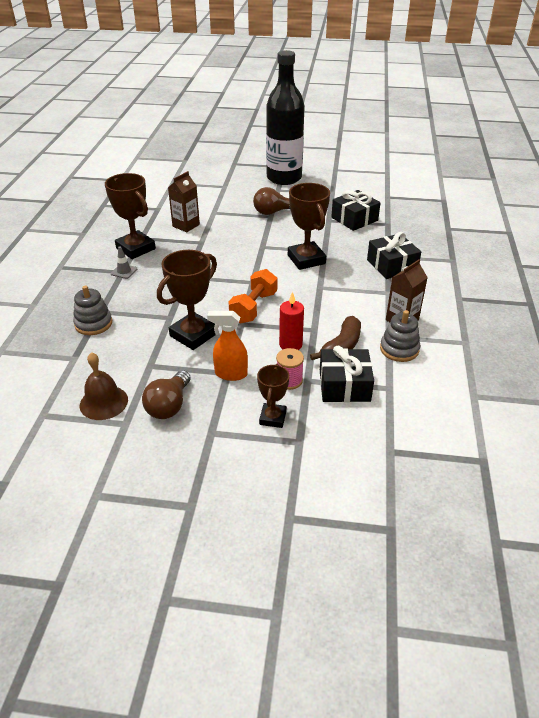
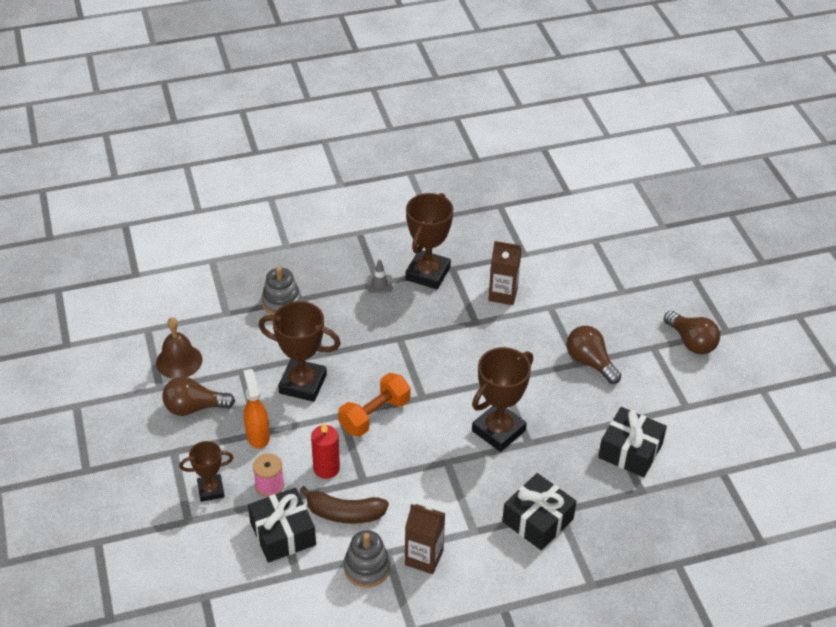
camera: 65 degrees right, 5 degrees up
orange dumbbell [229,269,277,323] -> orange dumbbell turned 45 degrees counterclockwise [338,373,411,437]
black bottle [266,50,305,185] -> brown light bulb [664,311,720,354]

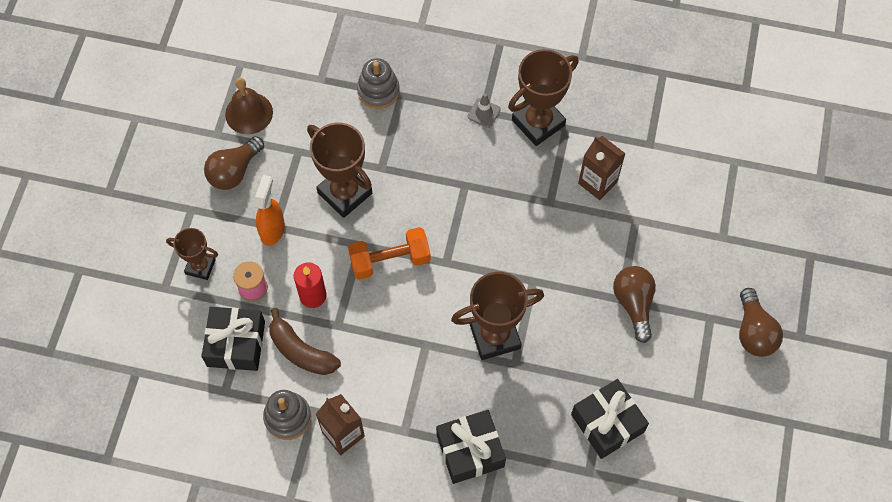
camera: 30 degrees right, 20 degrees up
brown light bulb [162,377,235,416] -> brown light bulb turned 75 degrees counterclockwise [204,136,264,190]

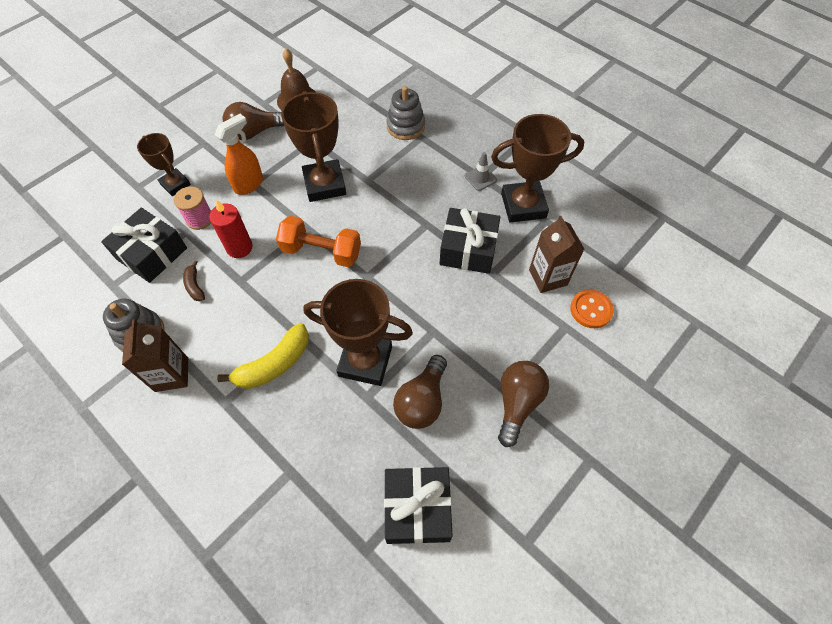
camera: 30 degrees right, 5 degrees down
brown banana [269,308,341,375] -> brown banana [183,261,205,301], size x0.53
black gift [436,410,506,484] -> black gift moved to [439,208,500,274]
brown light bulb [739,288,783,357] -> brown light bulb moved to [393,355,447,429]
none -> yellow banana [217,323,309,389]
none -> orange button [570,289,614,328]

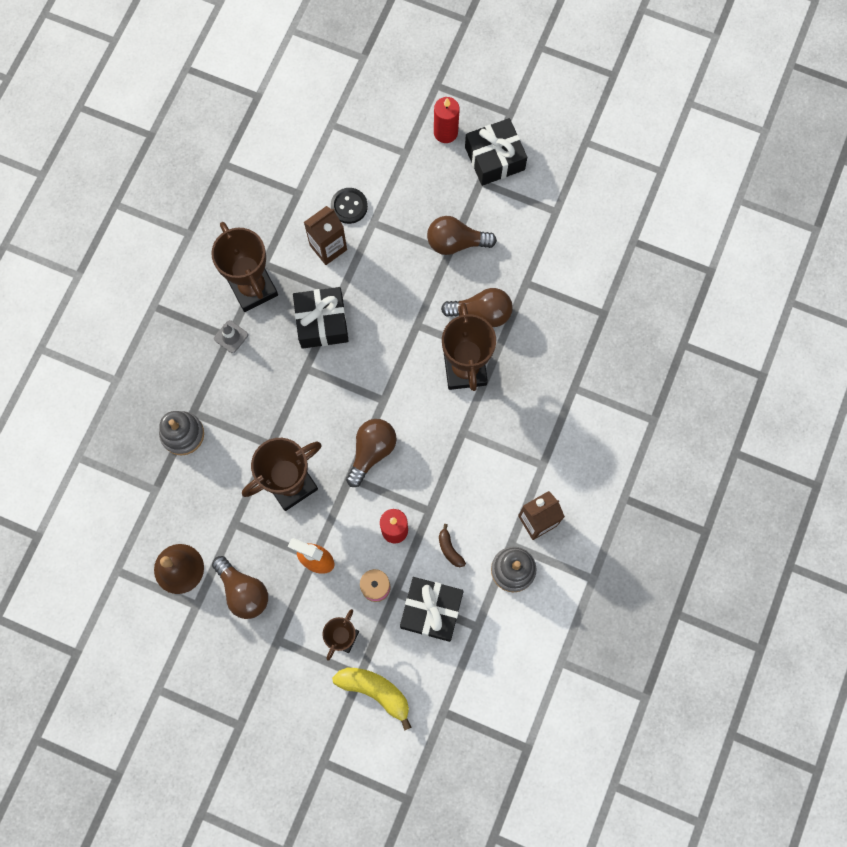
camera: 110 degrees left, 15 degrees up
brown banana [183,261,205,301] -> brown banana turned 105 degrees clockwise [439,524,466,567]
yellow banana [217,323,309,389] -> yellow banana moved to [332,667,412,731]
orange dumbbell [276,216,361,267] -> brown light bulb [346,419,397,487]
black gift [384,467,453,544] -> black gift moved to [465,118,527,186]
orange button [570,289,614,328] -> black button [331,188,368,224]
none -> red candle [434,97,460,143]

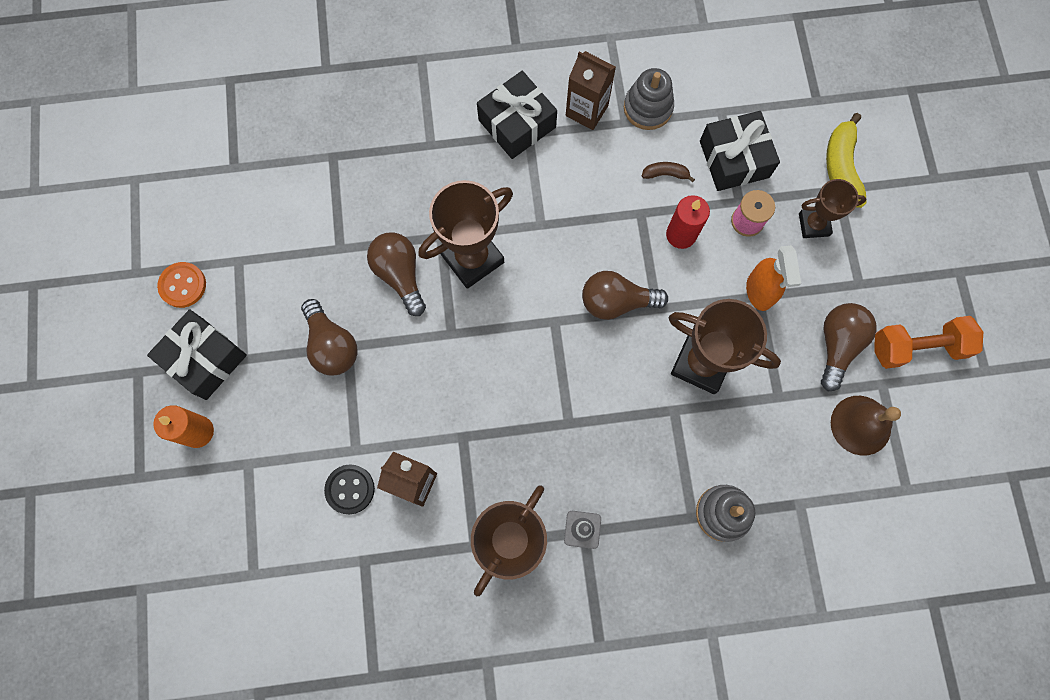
camera: 120 degrees left, 0 degrees up
black gift [293,287,349,349] -> black gift moved to [477,71,557,159]
red candle [434,97,460,143] -> orange candle [153,405,214,448]
brown banana [439,524,466,567] -> brown banana turned 120 degrees counterclockwise [642,162,695,182]
none -> orange button [157,262,206,308]
none -> orange dumbbell [875,316,983,369]

